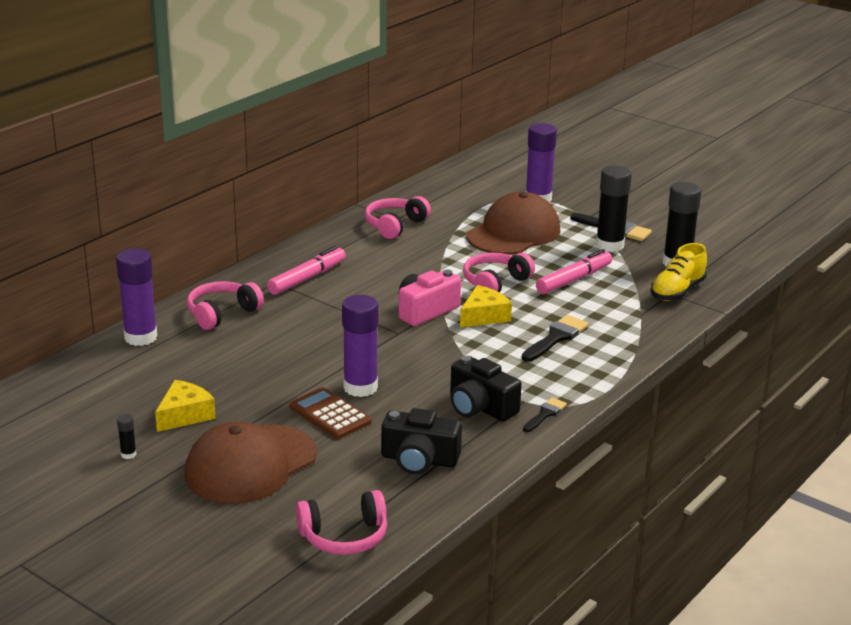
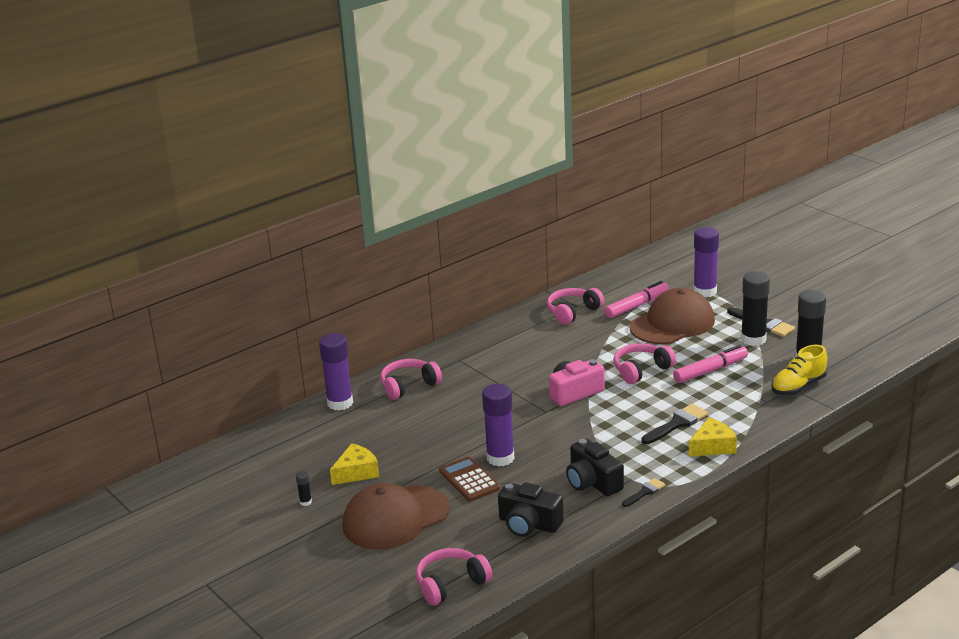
camera: 15 degrees right, 0 degrees up
pink marker [267,246,346,295] -> pink marker moved to [604,281,669,318]
pink headphones [296,490,387,555] -> pink headphones turned 150 degrees clockwise [416,548,492,606]
yellow cheese [460,285,512,328] -> yellow cheese moved to [689,417,737,457]

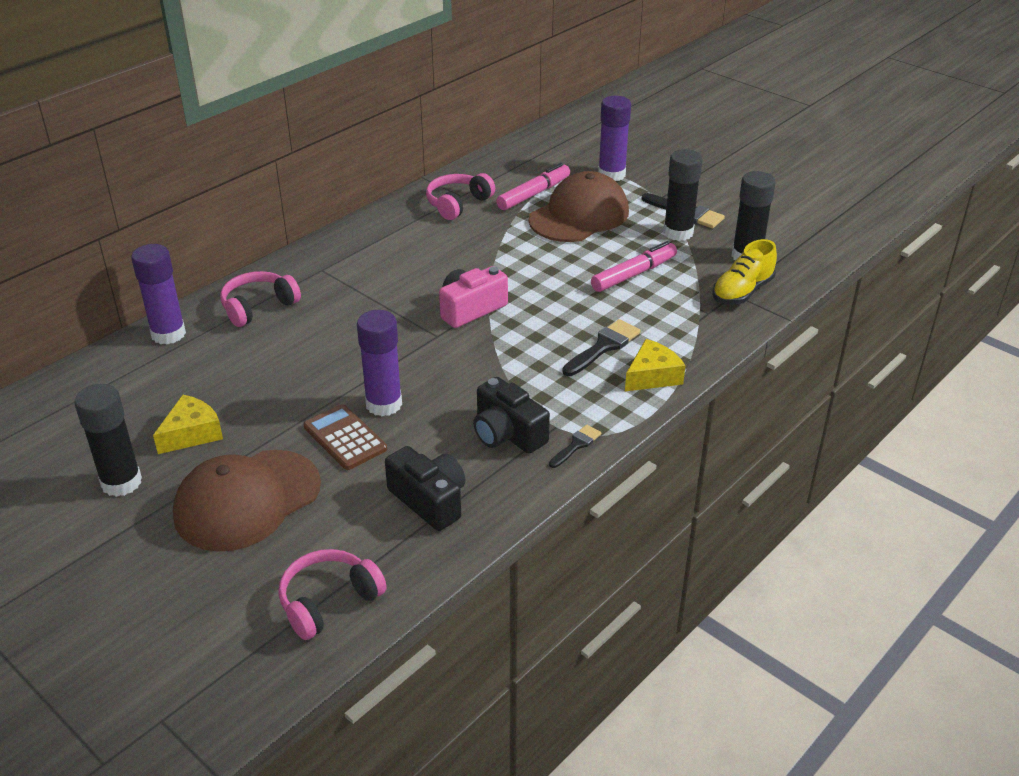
camera: 10 degrees left, 10 degrees up
black glue stick [296,471,312,506] -> black glue stick [74,384,142,497], size x2.40
black camera [498,482,564,537] -> black camera turned 150 degrees counterclockwise [385,446,466,531]
pink headphones [614,343,676,384] -> none

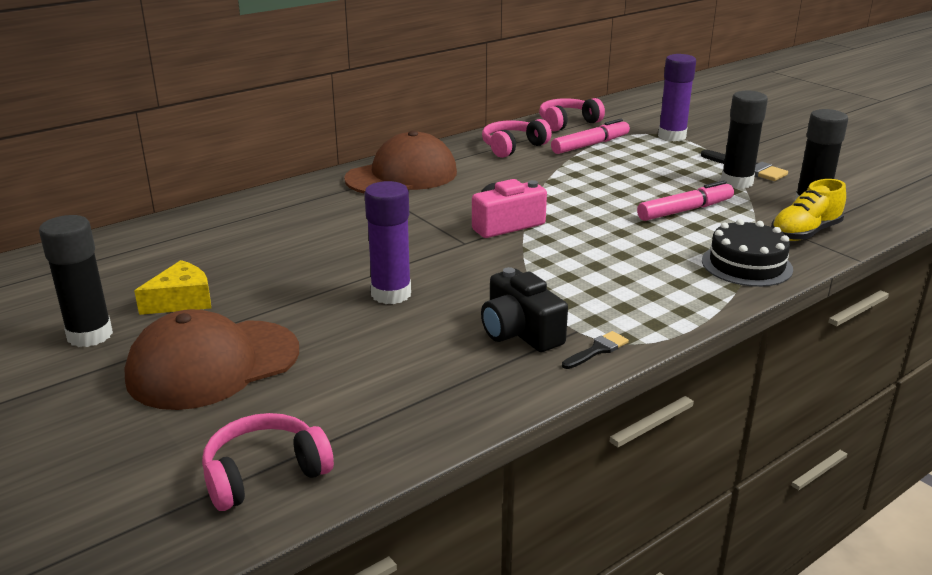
camera: 10 degrees right, 10 degrees down
purple glue stick [131,244,186,345] -> none
pink headphones [220,271,301,327] -> pink headphones moved to [539,98,605,131]
brown calculator [303,404,387,470] -> none
black camera [385,446,466,531] -> none
brown cap [528,171,629,242] -> brown cap moved to [344,131,457,193]
black brush [562,319,641,376] -> none
yellow cheese [625,339,685,391] -> none
none -> black cake [702,219,793,287]

